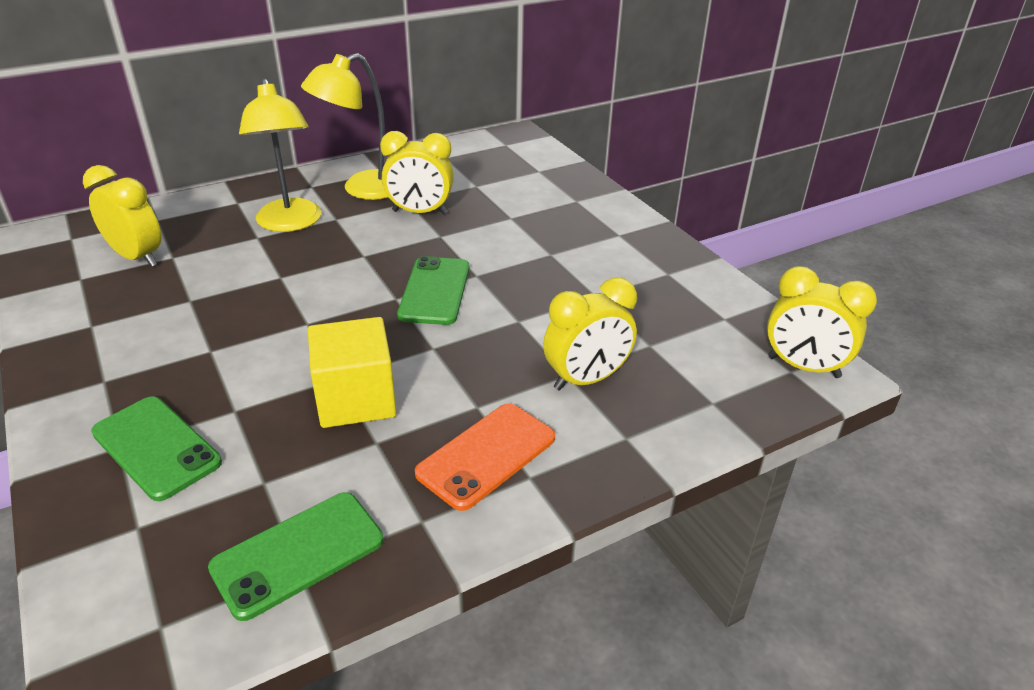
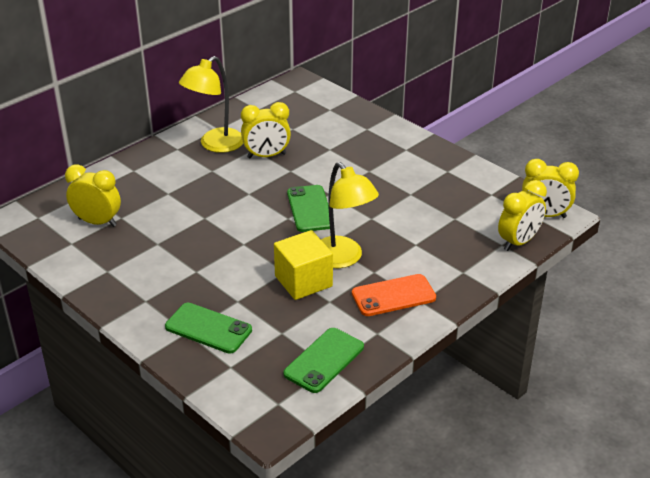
camera: 15 degrees left, 0 degrees up
yellow lamp [239,78,321,232] -> yellow lamp moved to [321,162,379,268]
orange phone [415,403,555,511] -> orange phone turned 45 degrees clockwise [352,274,436,316]
yellow clock [543,277,637,391] -> yellow clock moved to [498,180,547,251]

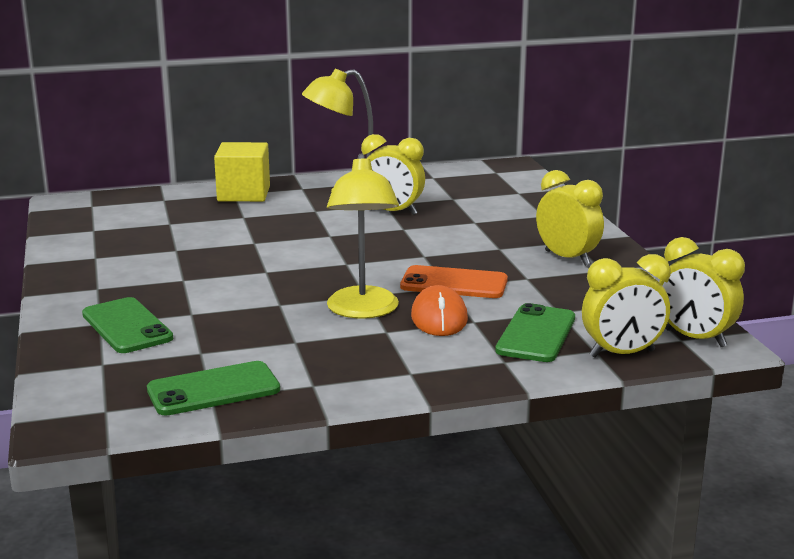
camera: 30 degrees right, 15 degrees down
yellow clock [65,164,121,227] -> yellow clock moved to [536,170,604,266]
yellow cube [274,230,333,300] -> yellow cube moved to [214,142,270,202]
green phone [287,185,330,232] -> green phone moved to [495,303,575,362]
orange phone [352,274,436,316] -> orange phone moved to [400,265,508,298]
none -> orange mouse [411,285,468,336]

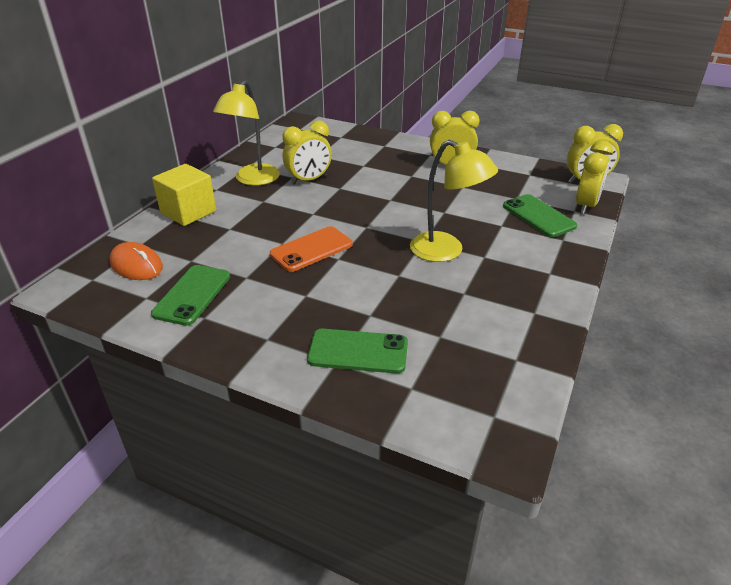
camera: 50 degrees left, 15 degrees up
green phone [147,361,280,416] -> green phone moved to [151,265,230,326]
orange phone [400,265,508,298] -> orange phone moved to [270,226,353,272]
orange mouse [411,285,468,336] -> orange mouse moved to [109,242,163,280]

